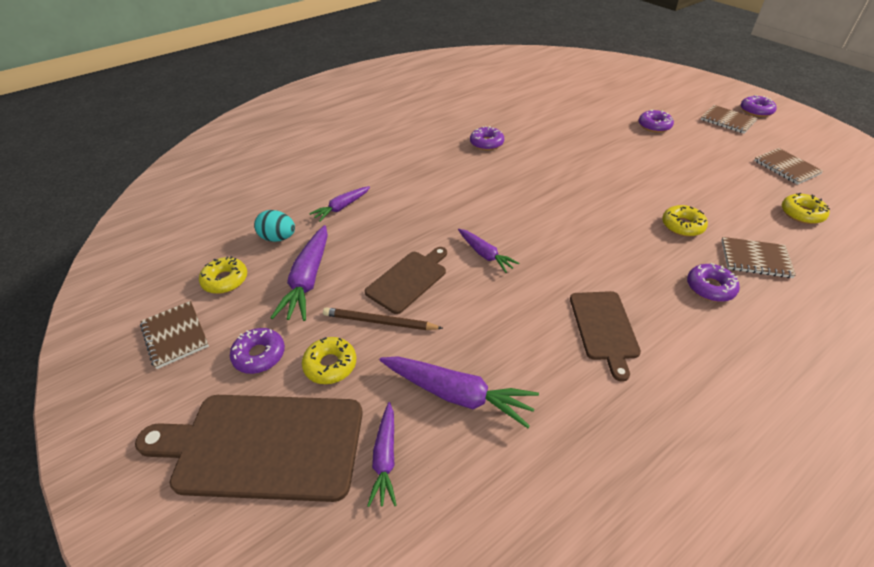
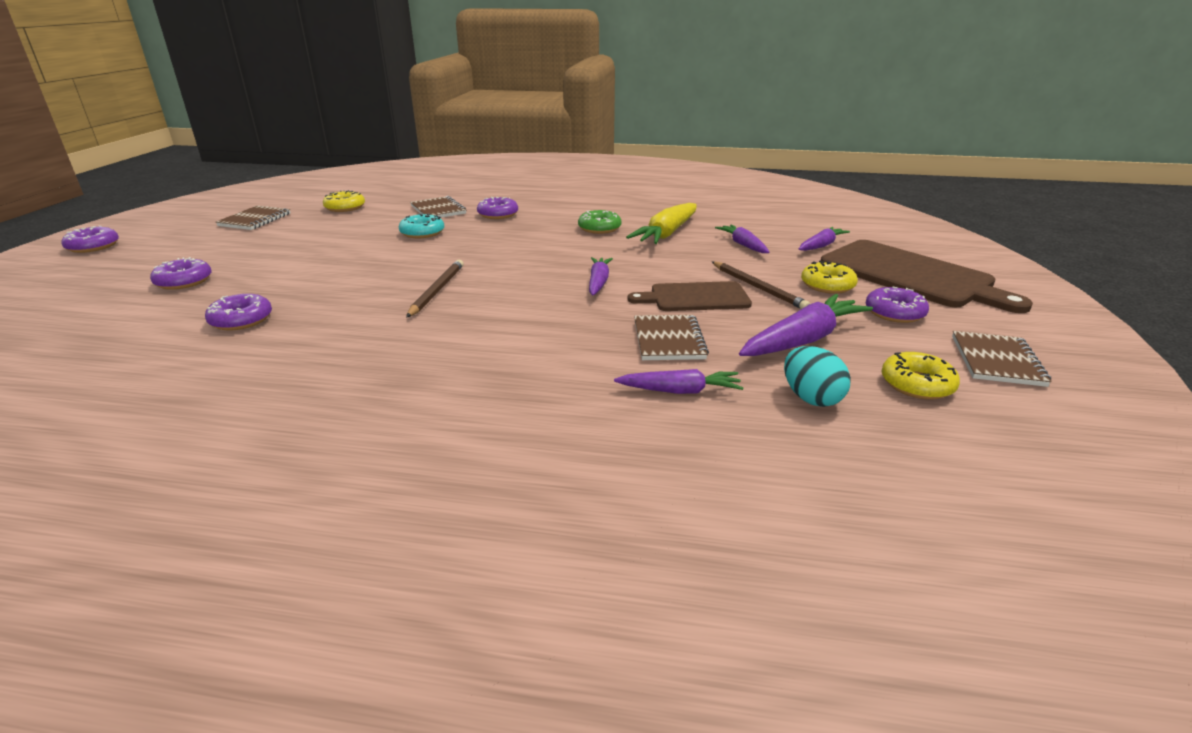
camera: 135 degrees left, 15 degrees down
purple carrot [379,356,539,428] -> purple carrot [715,225,770,253], size x0.61
purple donut [470,126,504,150] -> purple donut moved to [205,294,272,331]
brown cutting board [570,291,641,382] -> green donut [578,210,621,234]
yellow donut [662,205,708,237] -> turquoise donut [399,213,444,238]
brown notebook [700,105,758,134] -> brown notebook moved to [634,315,709,360]
none -> brown pencil [406,260,463,318]
none -> yellow carrot [626,203,697,244]

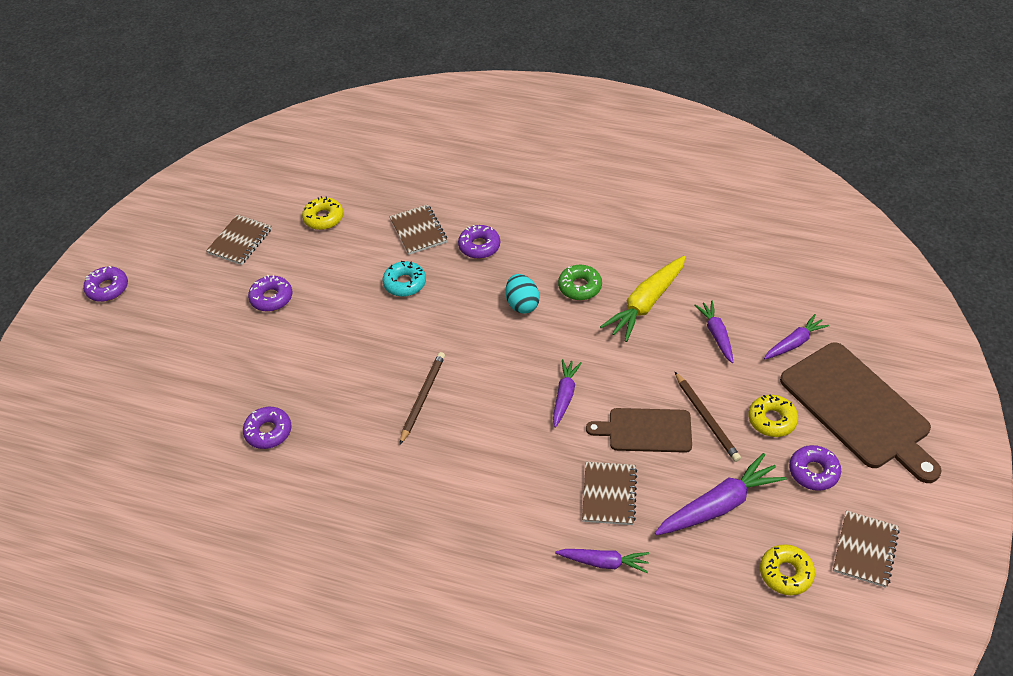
camera: 10 degrees right, 20 degrees up
purple donut [150,257,212,290] -> purple donut moved to [248,275,292,312]
turquoise egg [784,346,851,407] -> turquoise egg moved to [506,274,540,314]

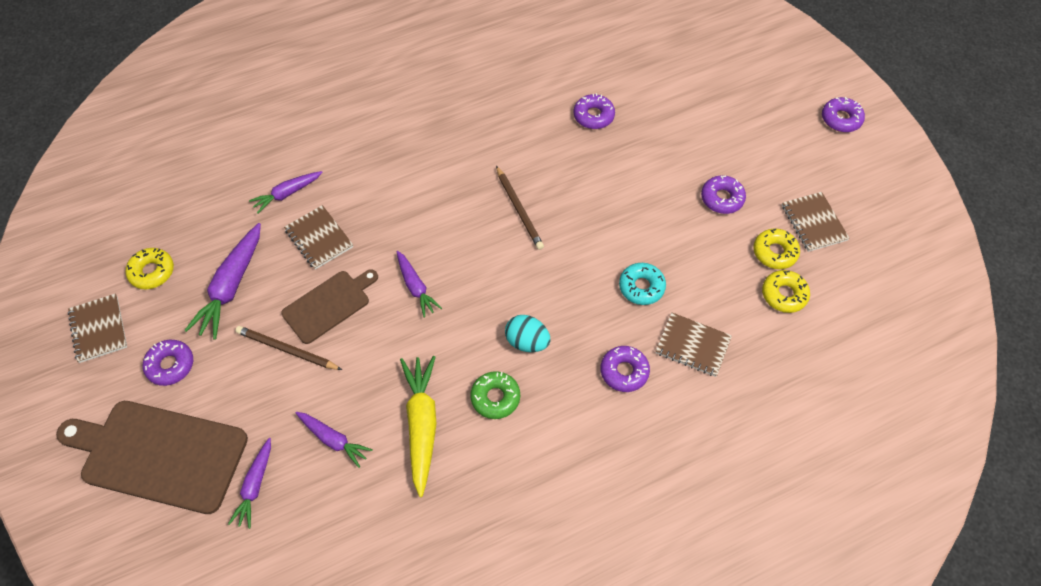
camera: 135 degrees right, 10 degrees up
yellow donut [748,394,798,437] -> yellow donut moved to [754,228,800,269]

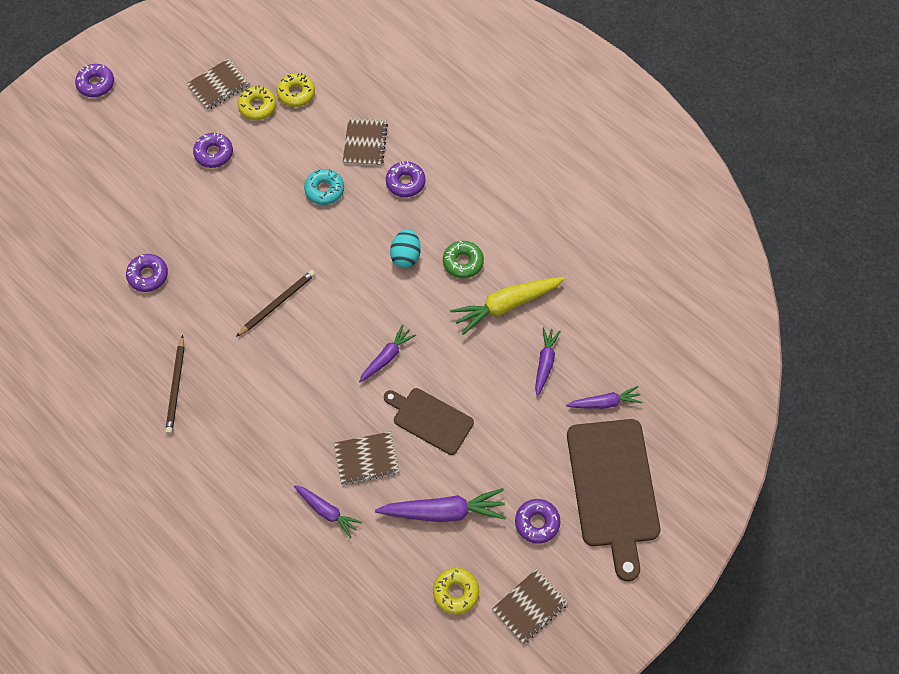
camera: 110 degrees left, 5 degrees up
brown pencil [235,326,342,370] -> brown pencil moved to [165,335,184,434]
brown notebook [284,205,353,270] -> brown notebook turned 45 degrees clockwise [334,431,399,485]

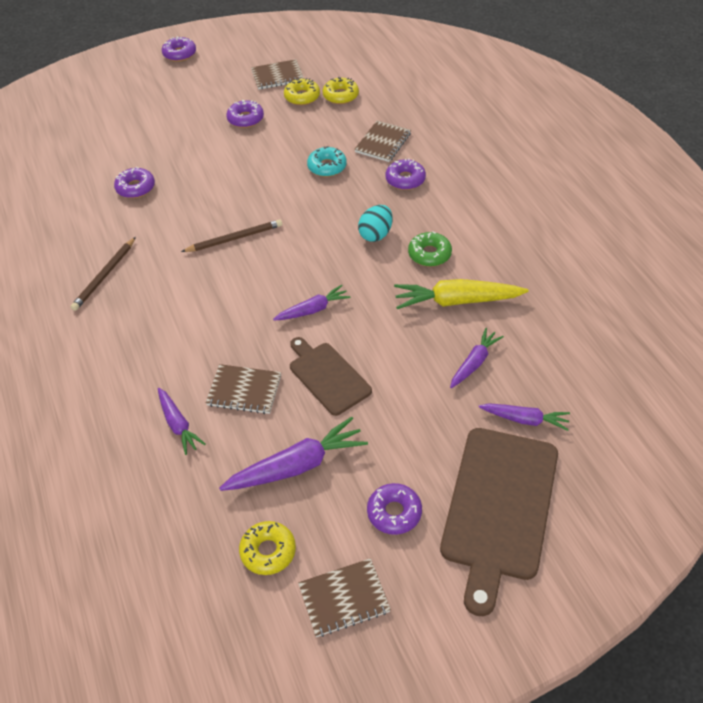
camera: 25 degrees right, 15 degrees down
purple carrot [375,488,506,522] -> purple carrot turned 45 degrees counterclockwise [219,417,368,491]

